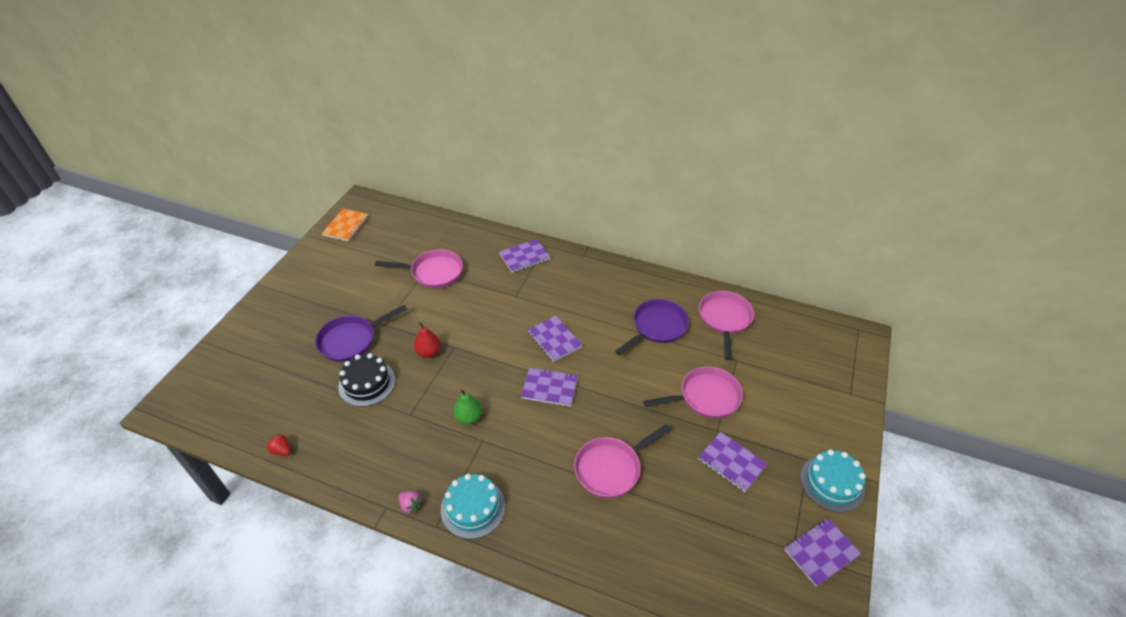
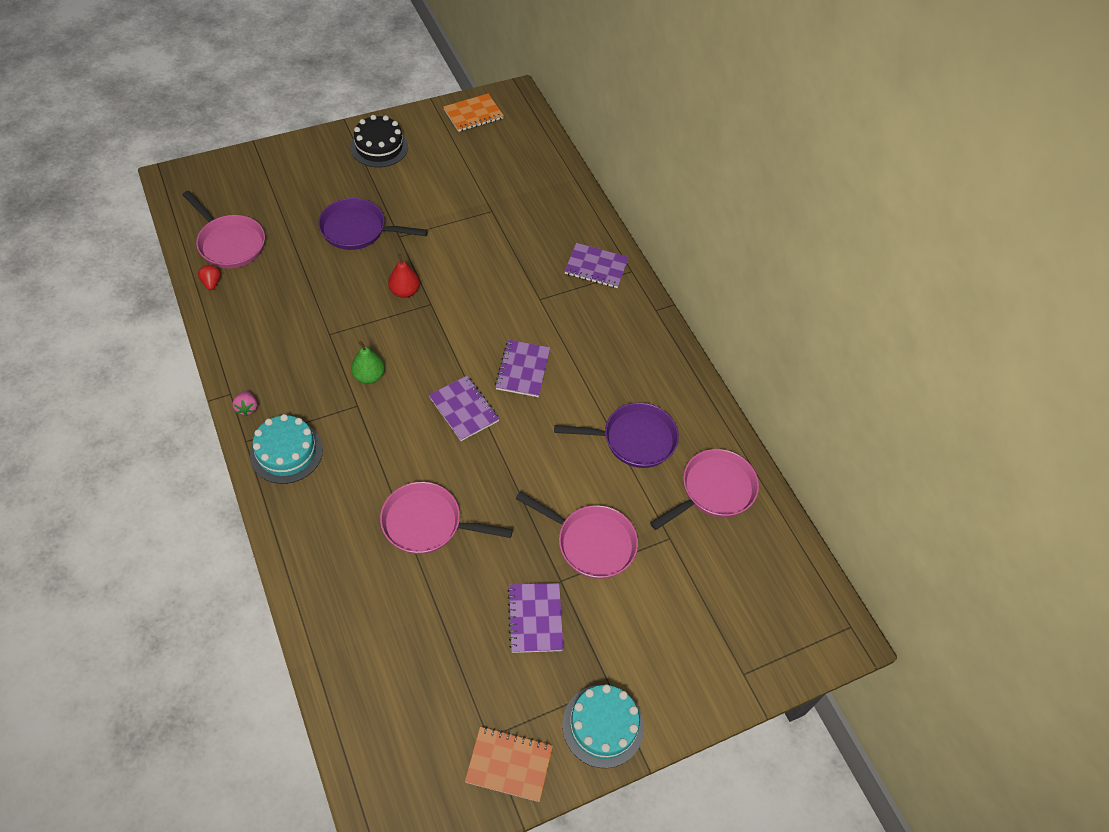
camera: 40 degrees right, 10 degrees up
black cake [338,353,395,407] -> black cake moved to [350,115,408,167]
pink pan [375,249,463,288] -> pink pan moved to [183,191,265,268]
purple notebook [784,518,861,587] -> orange notebook [465,726,553,802]

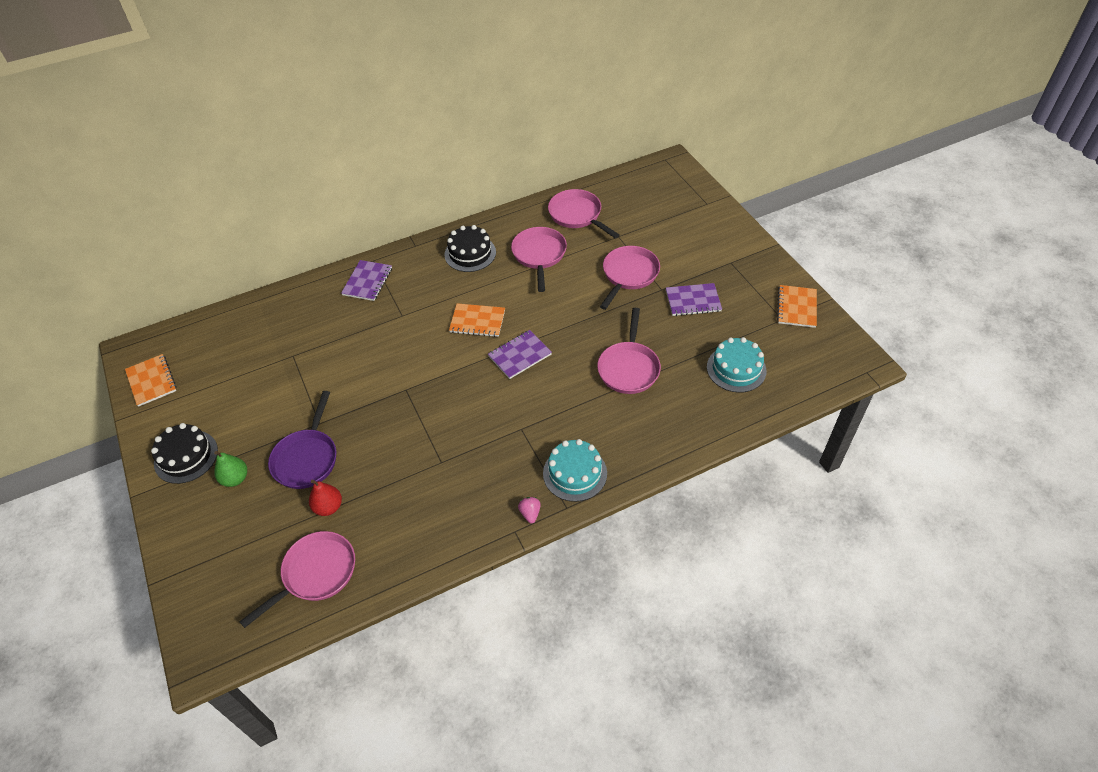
camera: 85 degrees left, 5 degrees down
red strawberry [198,265,221,290] -> none
pink strawberry [232,391,257,416] -> pink strawberry turned 90 degrees counterclockwise [518,497,541,523]
green pear [351,341,385,384] -> green pear moved to [214,451,247,487]
red pear [388,254,420,298] -> red pear moved to [309,479,342,516]
purple notebook [495,340,550,397] -> orange notebook [449,303,505,337]
purple pan [554,403,679,468] -> pink pan [511,227,567,292]
turquoise cake [562,684,644,768] -> turquoise cake moved to [707,337,766,393]
none -> black cake [444,225,496,272]

